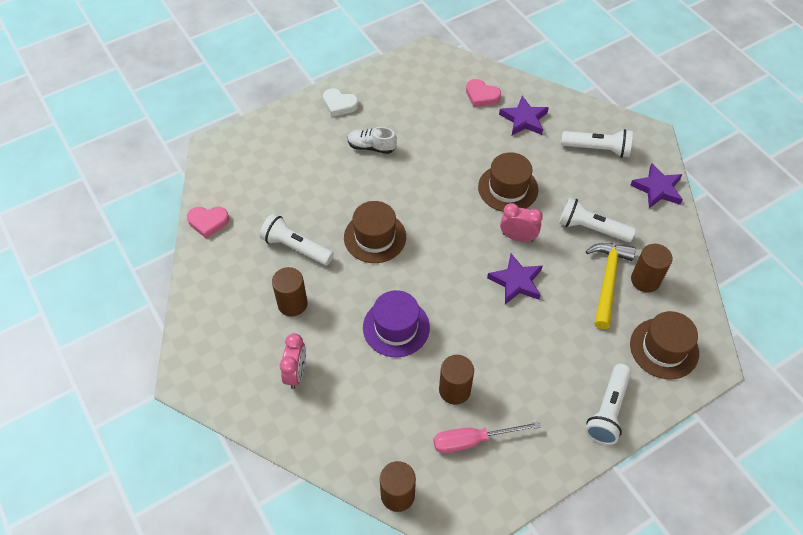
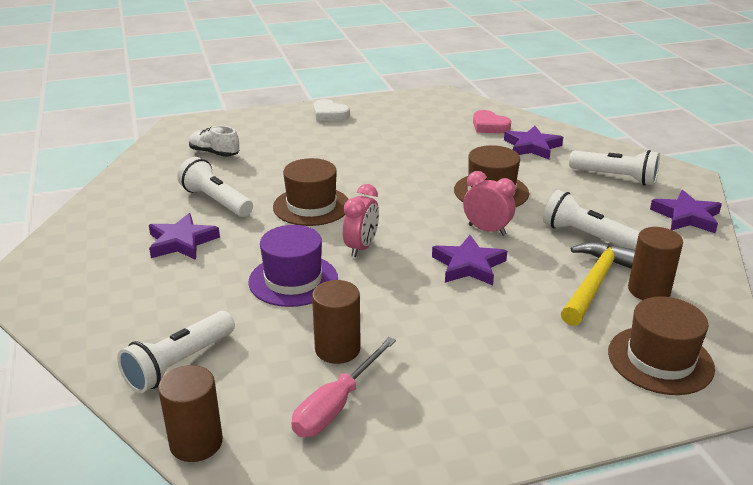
camera: 15 degrees right, 25 degrees down
pink heart [187,207,229,238] -> none
brown cylinder [272,267,308,317] -> purple star [149,213,220,260]
pink clock [280,333,306,389] -> pink clock moved to [343,184,379,257]
white shoe [348,127,397,154] -> white shoe moved to [189,126,239,157]
pink screwdriver [434,421,540,453] -> pink screwdriver turned 60 degrees counterclockwise [292,337,396,437]
white flashlight [585,364,632,445] -> white flashlight moved to [117,311,235,393]

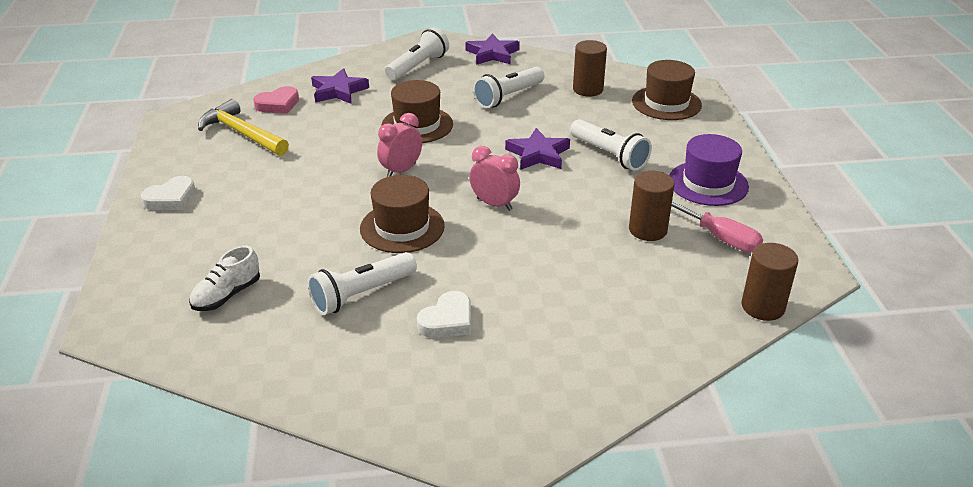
camera: 80 degrees left, 5 degrees up
white flashlight [117,311,235,393] -> white flashlight moved to [570,119,652,171]
purple star [149,213,220,260] -> white heart [417,291,471,338]
purple hat [248,225,338,307] -> purple hat moved to [669,134,749,206]
pink clock [463,171,515,236] -> pink clock moved to [377,113,422,177]
yellow hammer [561,242,635,326] -> yellow hammer moved to [198,99,289,156]

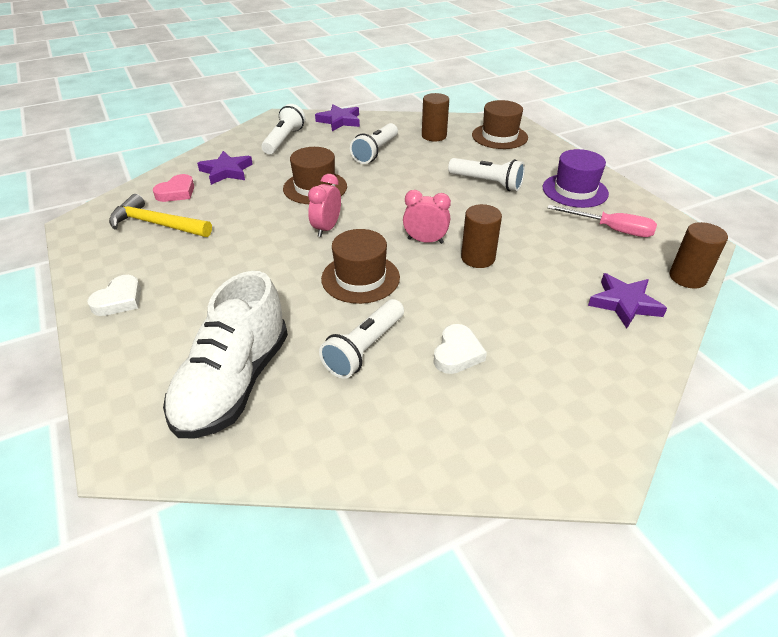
camera: 20 degrees left, 5 degrees up
white shoe [189,246,260,311] -> white shoe [163,271,288,438], size x2.07
purple star [505,128,570,170] -> purple star moved to [588,273,667,329]
brown cylinder [629,171,675,241] -> brown cylinder moved to [461,204,502,268]

